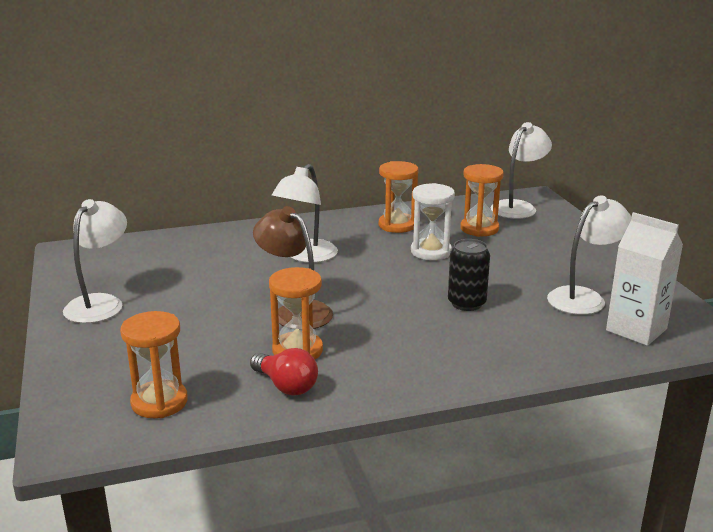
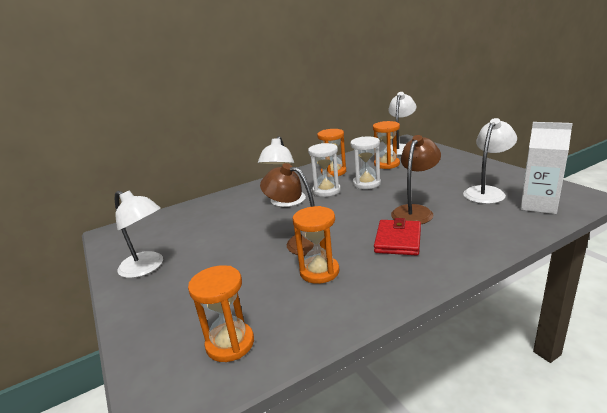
camera: 10 degrees left, 0 degrees up
white lamp [63,199,127,323] -> white lamp turned 120 degrees clockwise [115,190,163,278]
red light bulb [250,348,318,396] -> none
black can [448,239,490,311] -> brown lamp [391,135,441,224]
none -> white hourglass [308,143,341,197]
none -> red wallet [374,218,421,255]

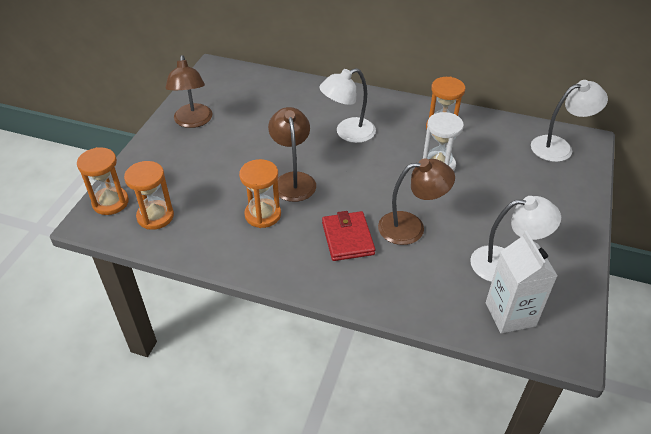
camera: 45 degrees right, 20 degrees up
white lamp [115,190,163,278] -> brown lamp [165,55,212,128]
white hourglass [308,143,341,197] -> none
orange hourglass [373,121,400,169] -> orange hourglass moved to [77,147,129,215]
red wallet [374,218,421,255] -> red wallet turned 75 degrees counterclockwise [322,211,375,261]

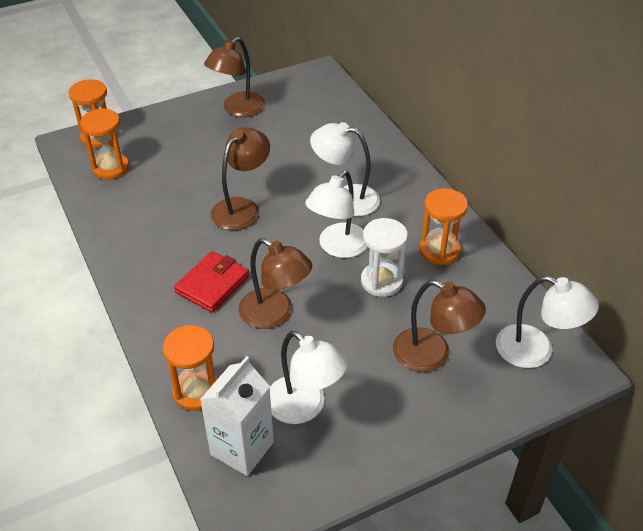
camera: 45 degrees right, 0 degrees up
orange hourglass [239,159,281,228] -> orange hourglass moved to [163,325,218,411]
none -> white lamp [305,170,367,258]
none -> brown lamp [393,280,486,372]

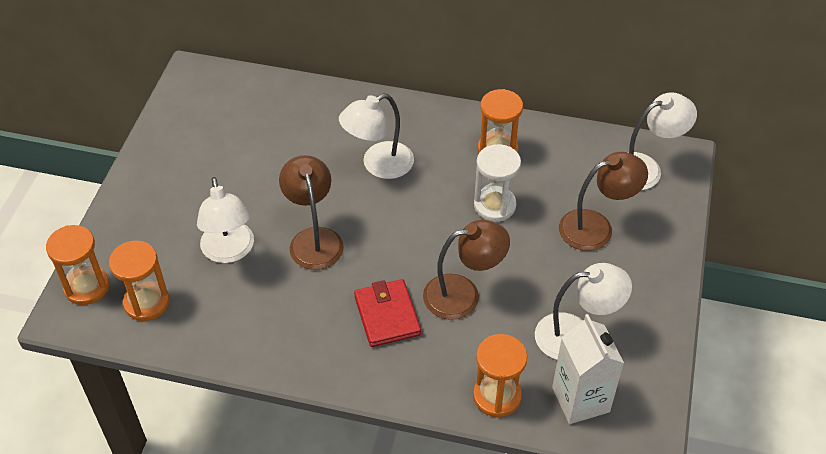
camera: 50 degrees left, 5 degrees up
brown lamp [204,37,266,117] -> none
white lamp [305,170,367,258] -> white lamp moved to [197,177,254,263]

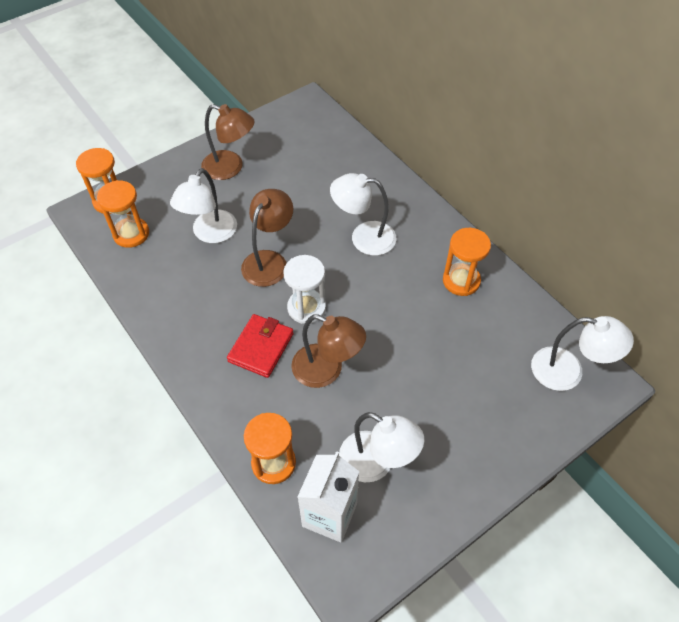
camera: 40 degrees right, 5 degrees up
white hourglass [474,144,521,222] -> white hourglass moved to [283,255,326,324]
brown lamp [559,152,648,251] -> brown lamp moved to [201,104,255,180]

